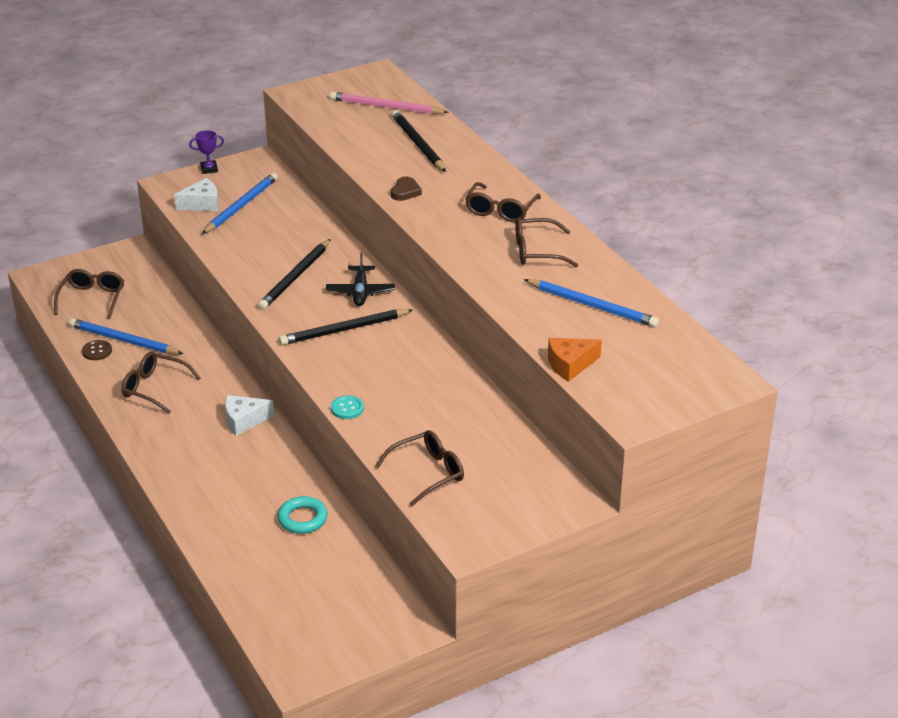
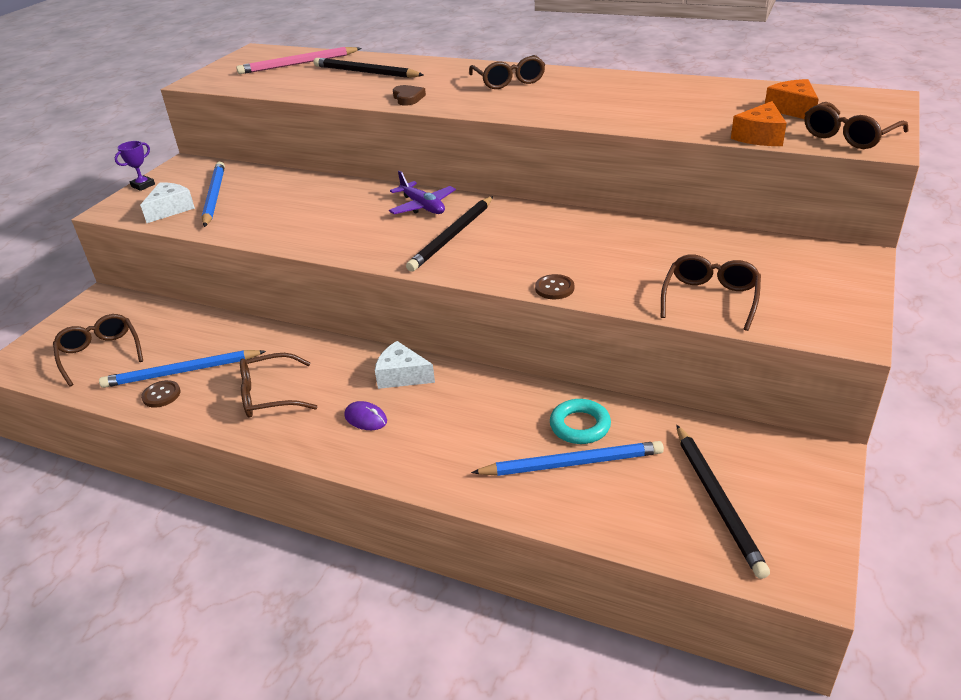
camera: 35 degrees left, 0 degrees up
white cheese [225,395,274,436] -> white cheese turned 75 degrees clockwise [375,341,435,389]
black pencil [258,239,331,310] -> black pencil moved to [676,425,770,579]
black plane [326,253,395,306] -> purple plane [389,171,456,214]
turquoise button [331,395,364,419] -> brown button [535,274,574,299]
brown glasses [515,217,578,267] -> brown glasses moved to [805,102,909,149]
blue pencil [524,279,659,327] -> blue pencil moved to [471,441,664,476]
none -> purple mouse [344,401,387,430]
none -> orange cheese [765,79,819,119]

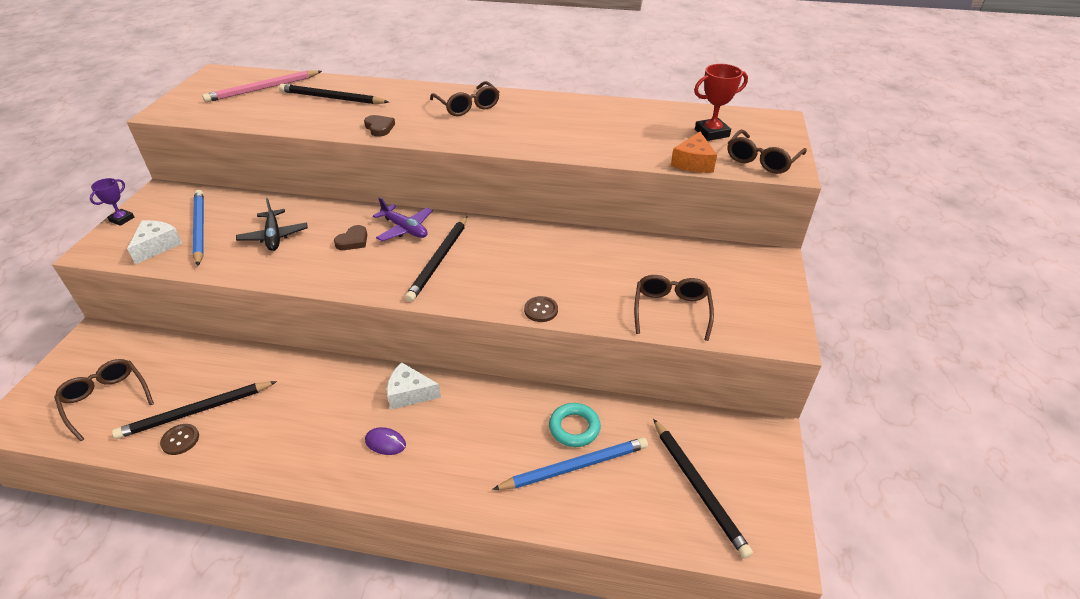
camera: 15 degrees left, 5 degrees up
blue pencil [99,350,266,388] -> black pencil [112,381,277,439]
brown glasses [240,353,318,418] -> none
orange cheese [765,79,819,119] -> red trophy [694,64,748,141]
none -> black plane [236,198,308,251]
none -> brown heart [334,225,367,250]

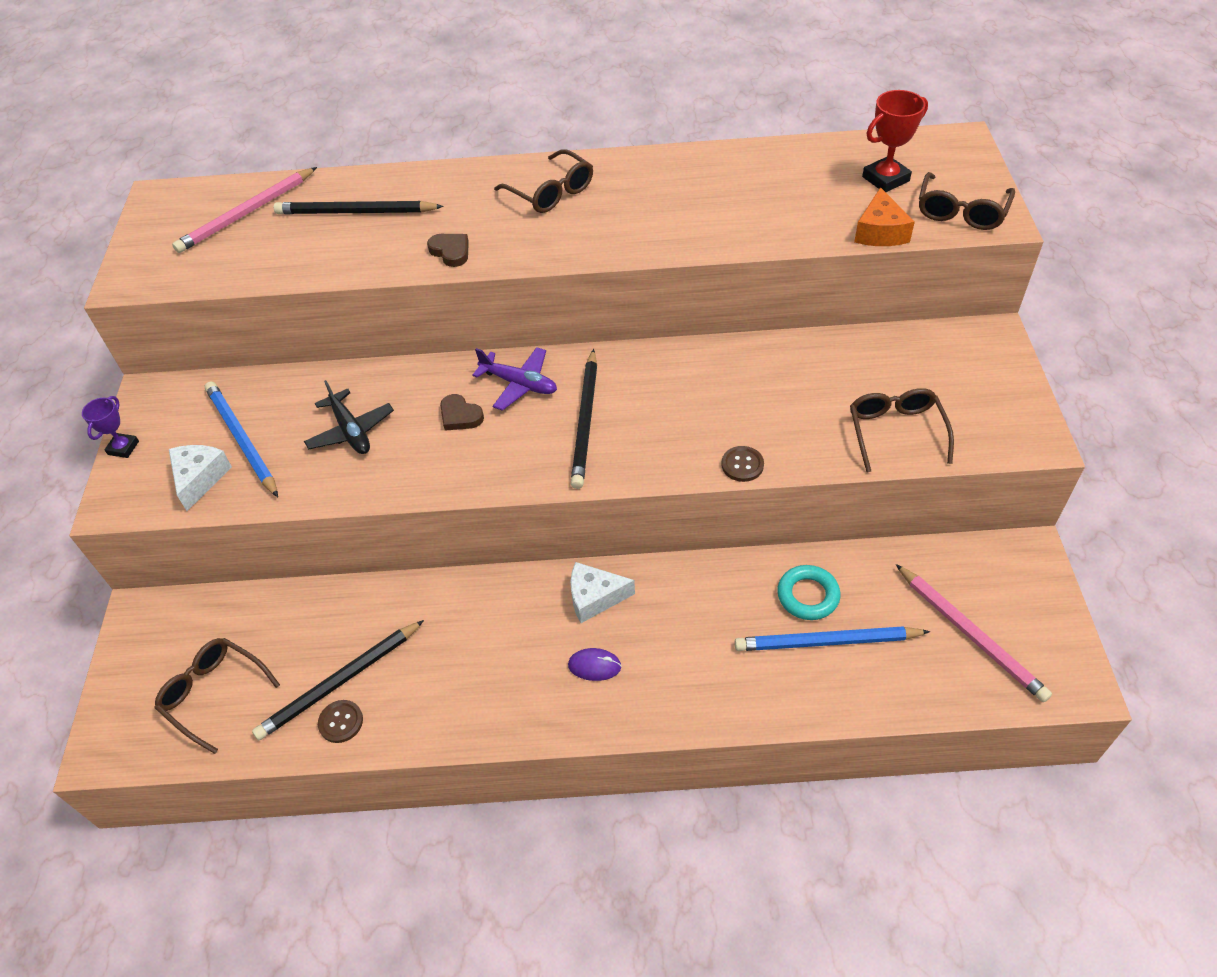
camera: 10 degrees left, 10 degrees up
brown heart [334,225,367,250] -> brown heart turned 105 degrees clockwise [440,394,484,431]
blue pencil [492,437,648,490] -> blue pencil turned 150 degrees counterclockwise [734,626,930,651]
black pencil [653,419,753,559] -> pink pencil [896,564,1052,702]

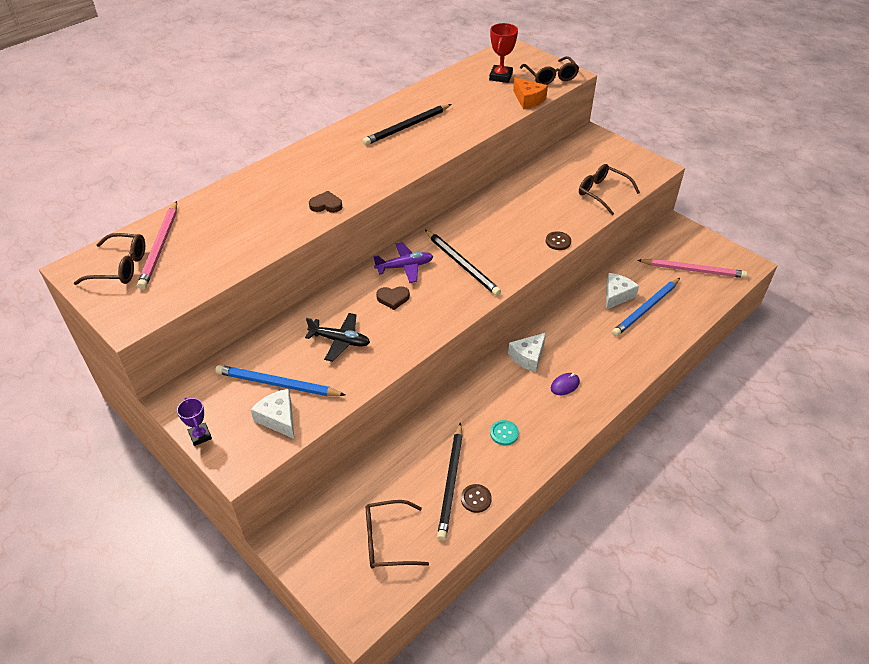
camera: 45 degrees left, 5 degrees down
black pencil [274,201,444,214] -> black pencil moved to [363,104,452,145]
brown glasses [494,149,593,213] -> brown glasses moved to [74,233,145,285]
turquoise ring [777,565,840,620] -> white cheese [606,273,639,310]
none -> turquoise button [490,420,519,446]

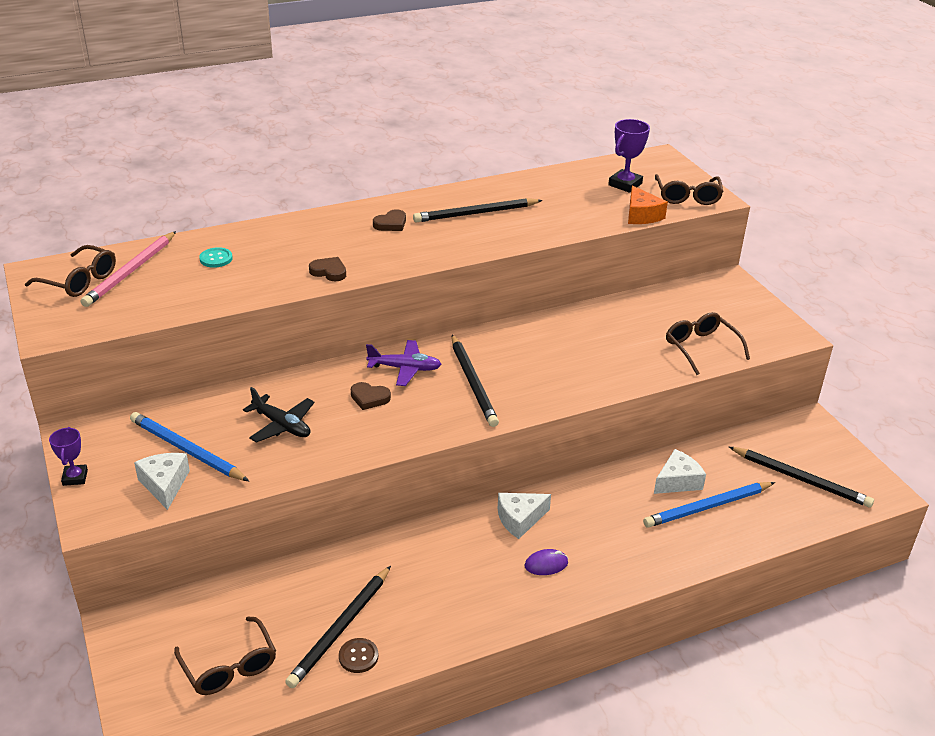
camera: 20 degrees right, 10 degrees down
brown glasses [366,500,429,569] -> brown glasses turned 135 degrees counterclockwise [174,616,276,695]
red trophy [489,23,518,83] -> purple trophy [608,119,650,193]
turquoise button [490,420,519,446] -> turquoise button moved to [199,247,233,268]
brown button [546,231,571,250] -> none
pink pencil [637,259,748,278] -> black pencil [729,447,874,508]
none -> brown heart [373,209,406,231]

